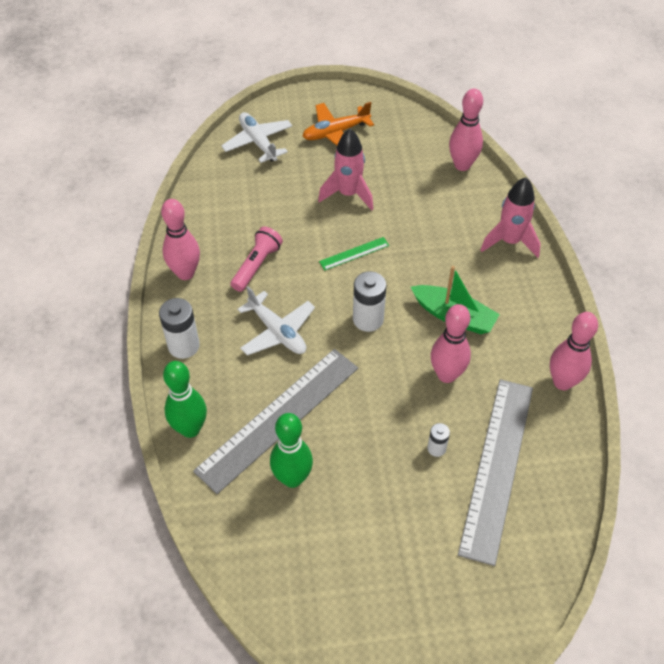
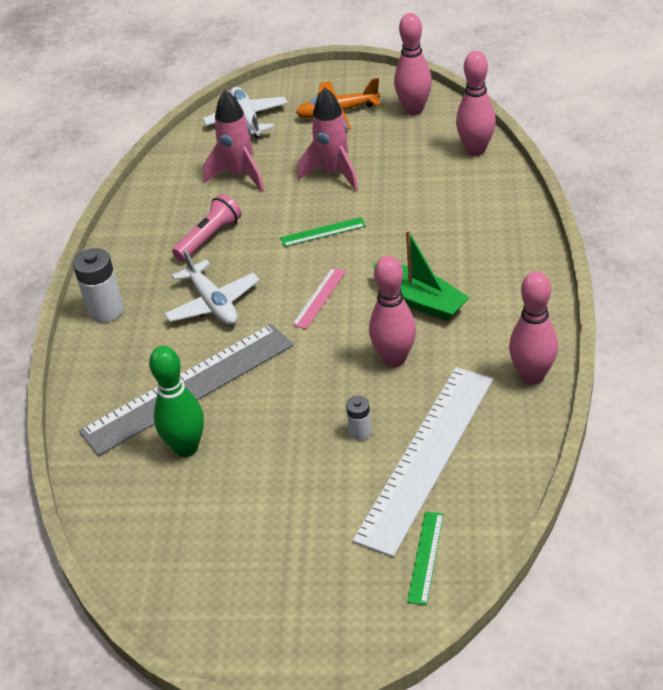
camera: 15 degrees right, 10 degrees down
pink bowling pin [161,199,200,280] -> pink bowling pin moved to [394,13,432,115]
green bowling pin [163,361,207,438] -> none
white battery [353,271,387,332] -> pink ruler [292,267,346,329]
grey ruler [458,379,533,566] -> white ruler [353,367,493,557]
pink rocket [480,177,541,258] -> pink rocket moved to [203,90,264,191]
none -> green ruler [407,512,444,605]

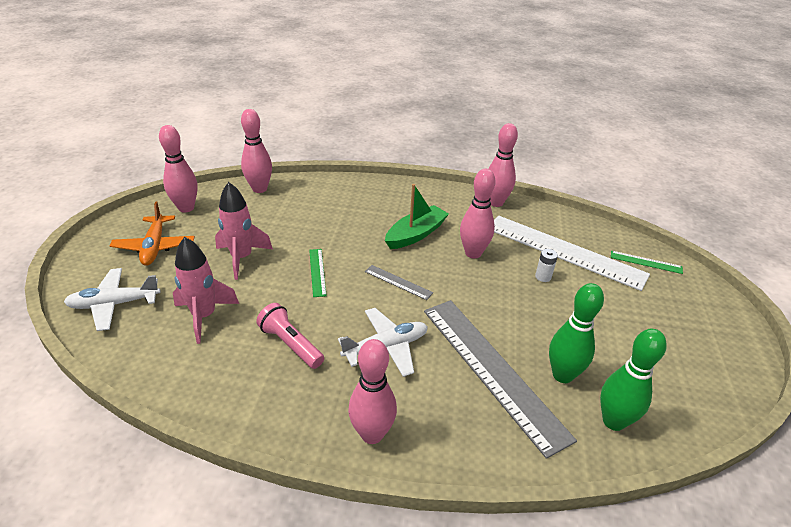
camera: 90 degrees left, 5 degrees down
white battery [73,248,124,323] -> pink bowling pin [348,339,397,444]
pink ruler [292,267,346,329] -> grey ruler [365,265,433,300]
none -> green bowling pin [600,329,667,431]

